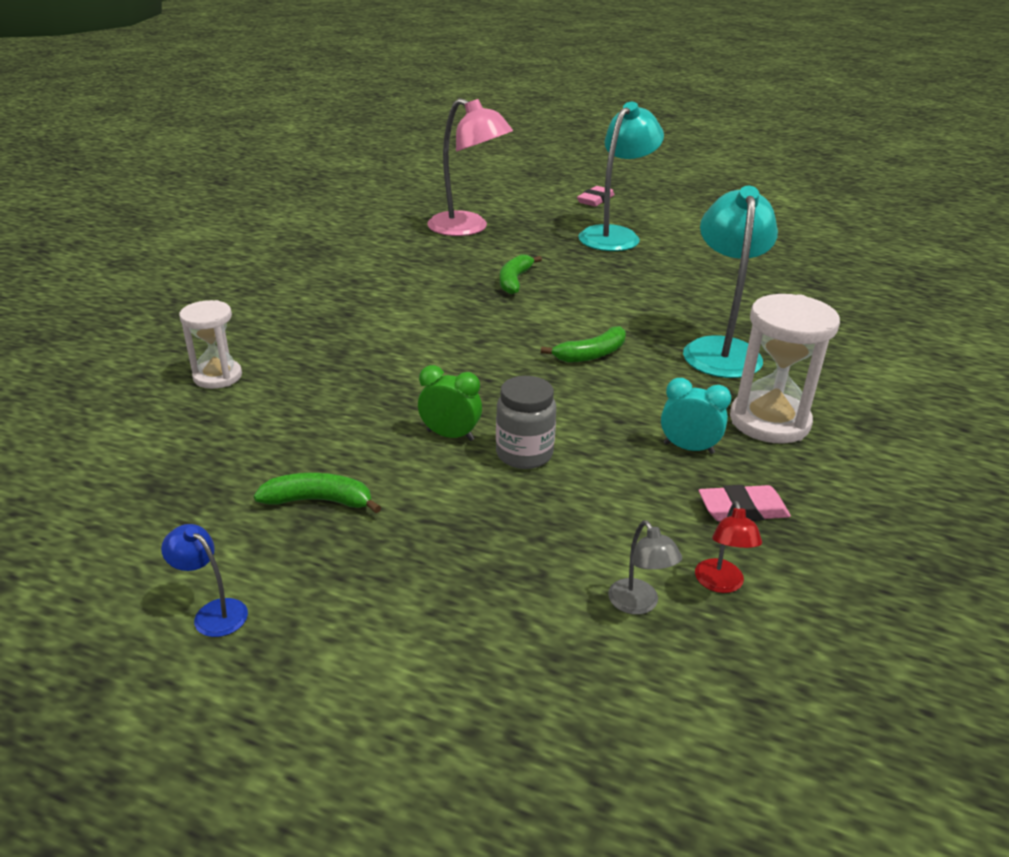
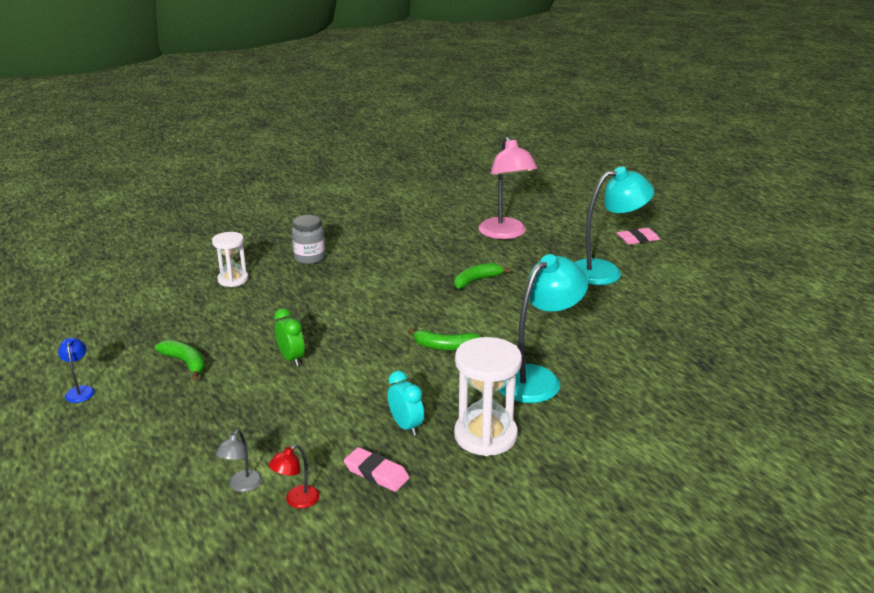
camera: 40 degrees right, 5 degrees down
grey jar [496,376,556,469] -> grey jar moved to [292,215,325,264]

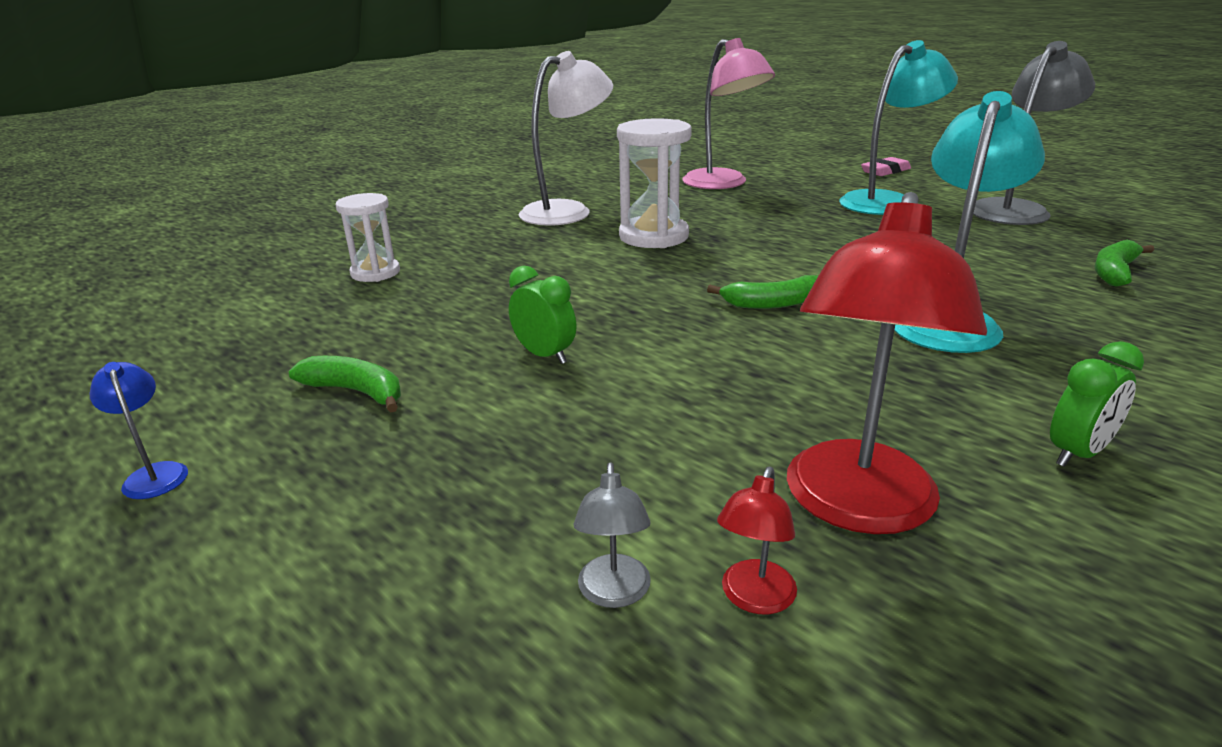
camera: 15 degrees left, 0 degrees up
grey jar [292,215,325,264] -> none
pink eraser [344,447,409,492] -> red lamp [787,192,987,534]
turquoise clock [388,371,424,436] -> none
green banana [454,263,511,289] -> green banana moved to [1094,240,1154,287]
white hourglass [454,337,522,456] -> white hourglass moved to [617,118,692,248]
none -> white lamp [519,51,613,226]
none -> grey lamp [973,41,1095,225]
none -> green clock [1050,341,1144,467]

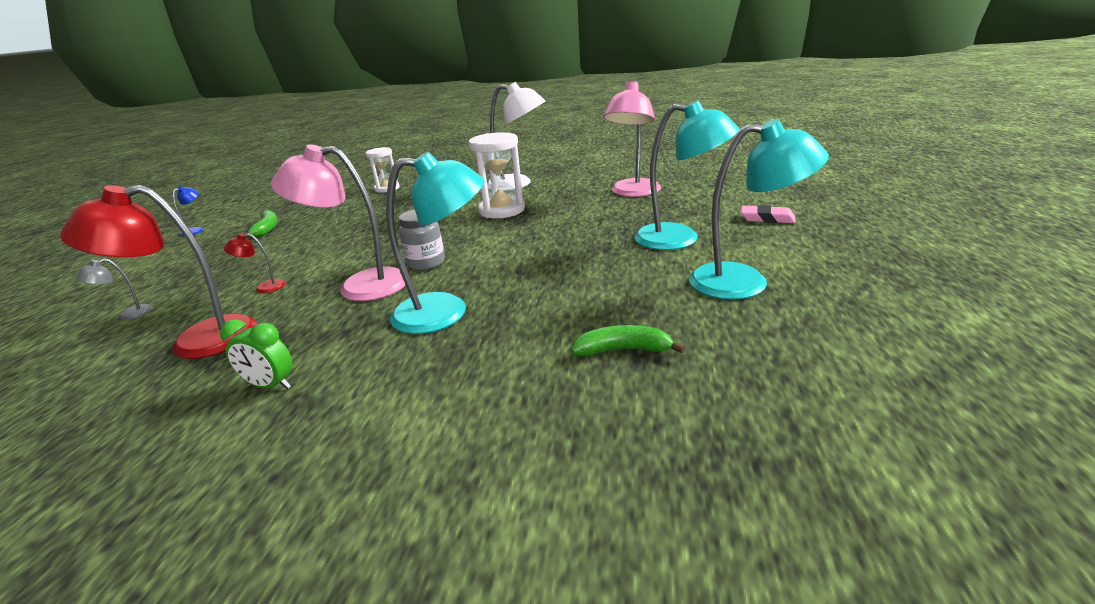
camera: 55 degrees right, 0 degrees up
green clock [509,266,576,364] -> none
green banana [707,275,819,309] -> grey jar [398,209,445,270]
red lamp [717,467,797,614] -> red lamp moved to [224,233,286,293]
grey lamp [973,41,1095,225] -> turquoise lamp [689,119,829,300]
none -> pink lamp [271,145,405,301]

